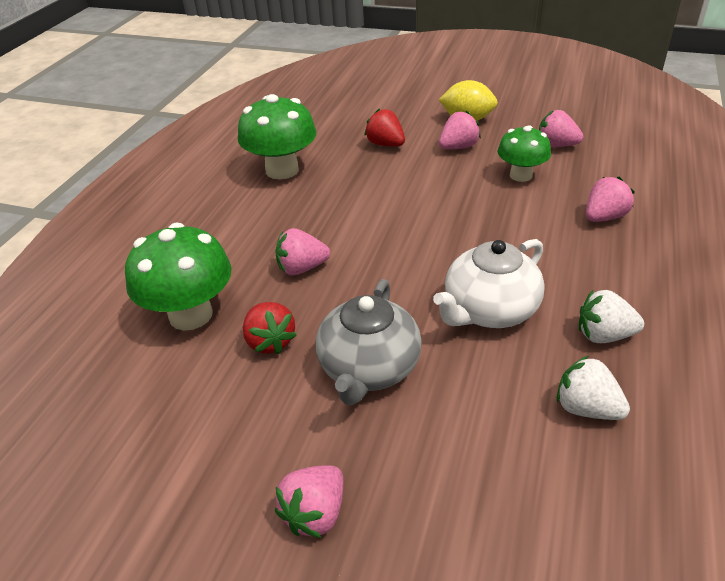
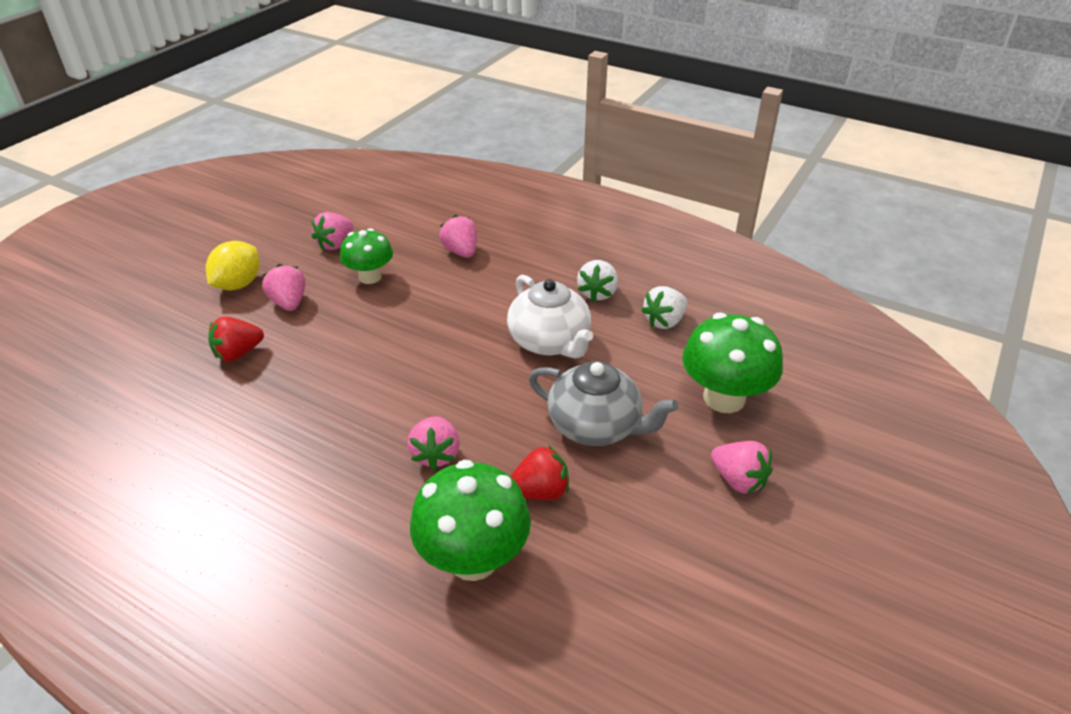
camera: 80 degrees left, 0 degrees up
green mushroom [238,94,317,180] -> green mushroom moved to [682,313,783,413]

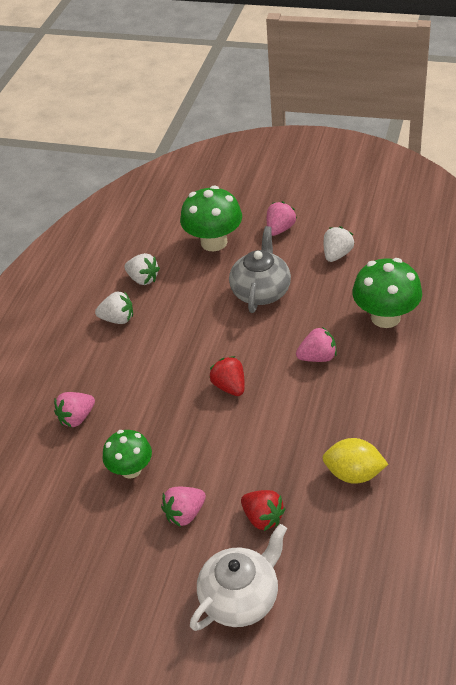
camera: 100 degrees left, 5 degrees up
yellow lemon [206,241,260,290] -> yellow lemon moved to [322,438,388,484]
pink strawberry [311,212,353,250] -> none
white teapot [507,275,593,359] -> white teapot moved to [190,524,287,631]
red strawberry [510,445,569,500] -> red strawberry moved to [209,356,245,396]
none -> white strawberry [324,226,354,262]

